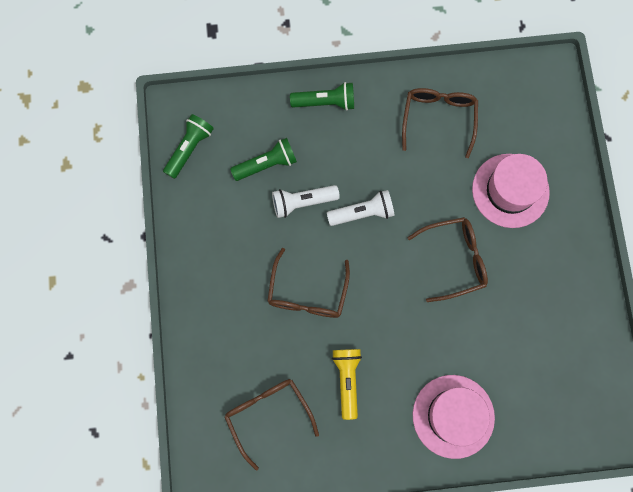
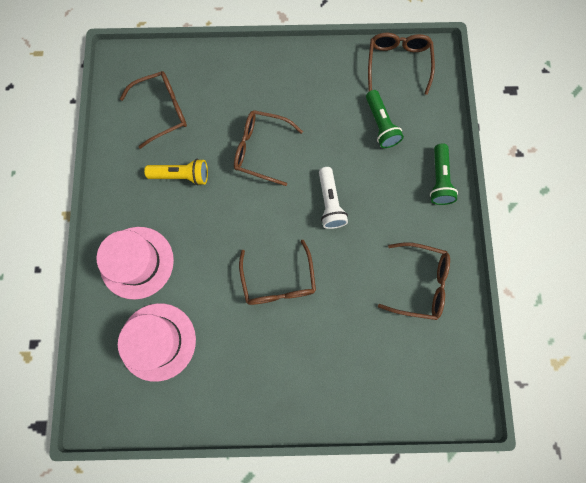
camera: 95 degrees right, 0 degrees up
green flashlight [163,114,214,179] -> brown glasses [368,33,435,95]
white flashlight [272,185,340,218] -> none
pink hat [472,154,550,228] -> pink hat moved to [118,303,196,382]

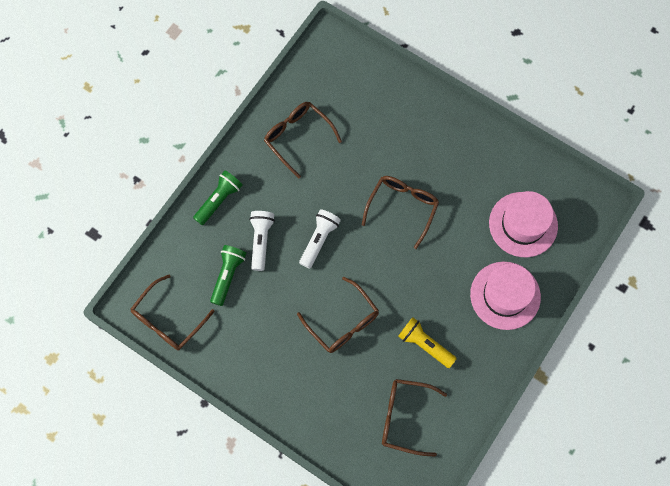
camera: 145 degrees left, 5 degrees down
none -> white flashlight [249,211,275,271]

